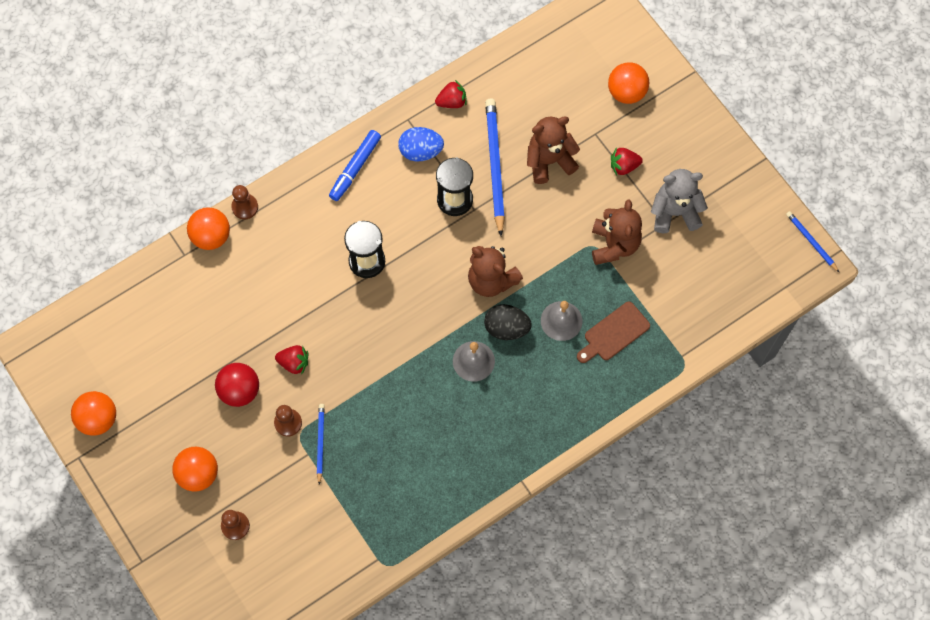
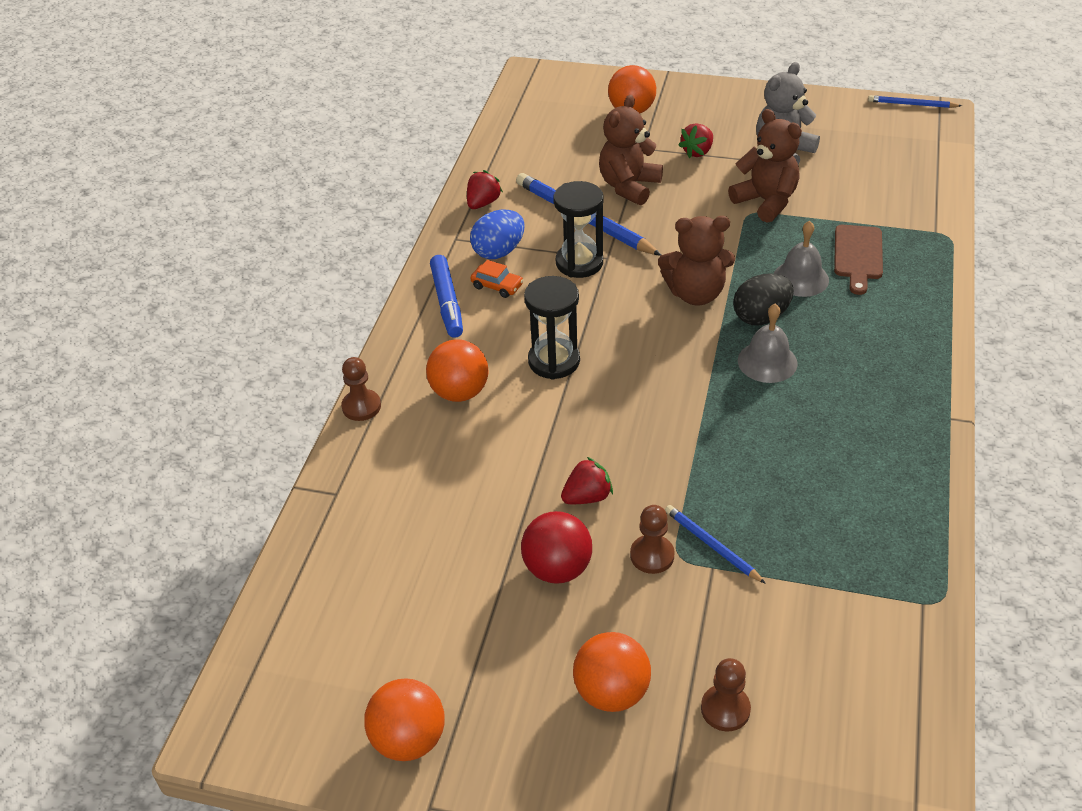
camera: 40 degrees left, 25 degrees down
orange ball [187,207,230,250] -> orange ball moved to [426,339,488,402]
none -> orange car [470,260,523,298]

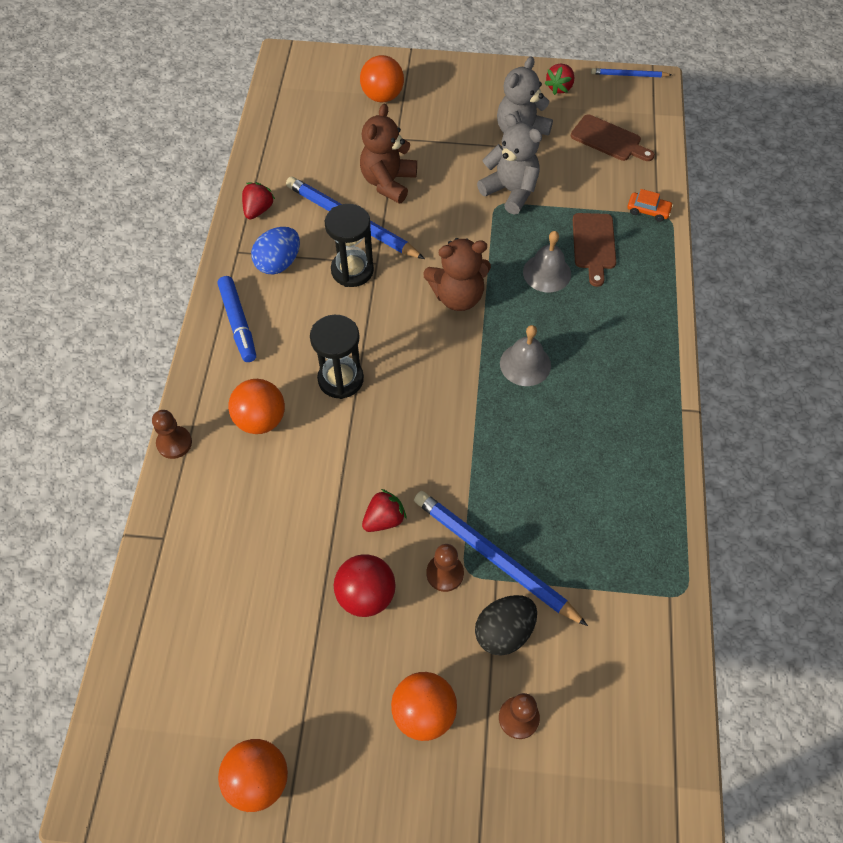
camera: 10 degrees left, 15 degrees up
orange car [470,260,523,298] -> orange car moved to [627,189,673,222]
blue pencil [665,505,766,584] -> blue pencil [414,491,588,626], size x1.92
red strawberry [679,123,713,158] -> red strawberry moved to [544,64,574,95]
brown teddy bear [728,109,802,223] -> grey teddy bear [477,114,542,214]
black egg [733,273,794,325] -> black egg moved to [475,595,537,656]
none -> brown cutting board [571,114,655,161]

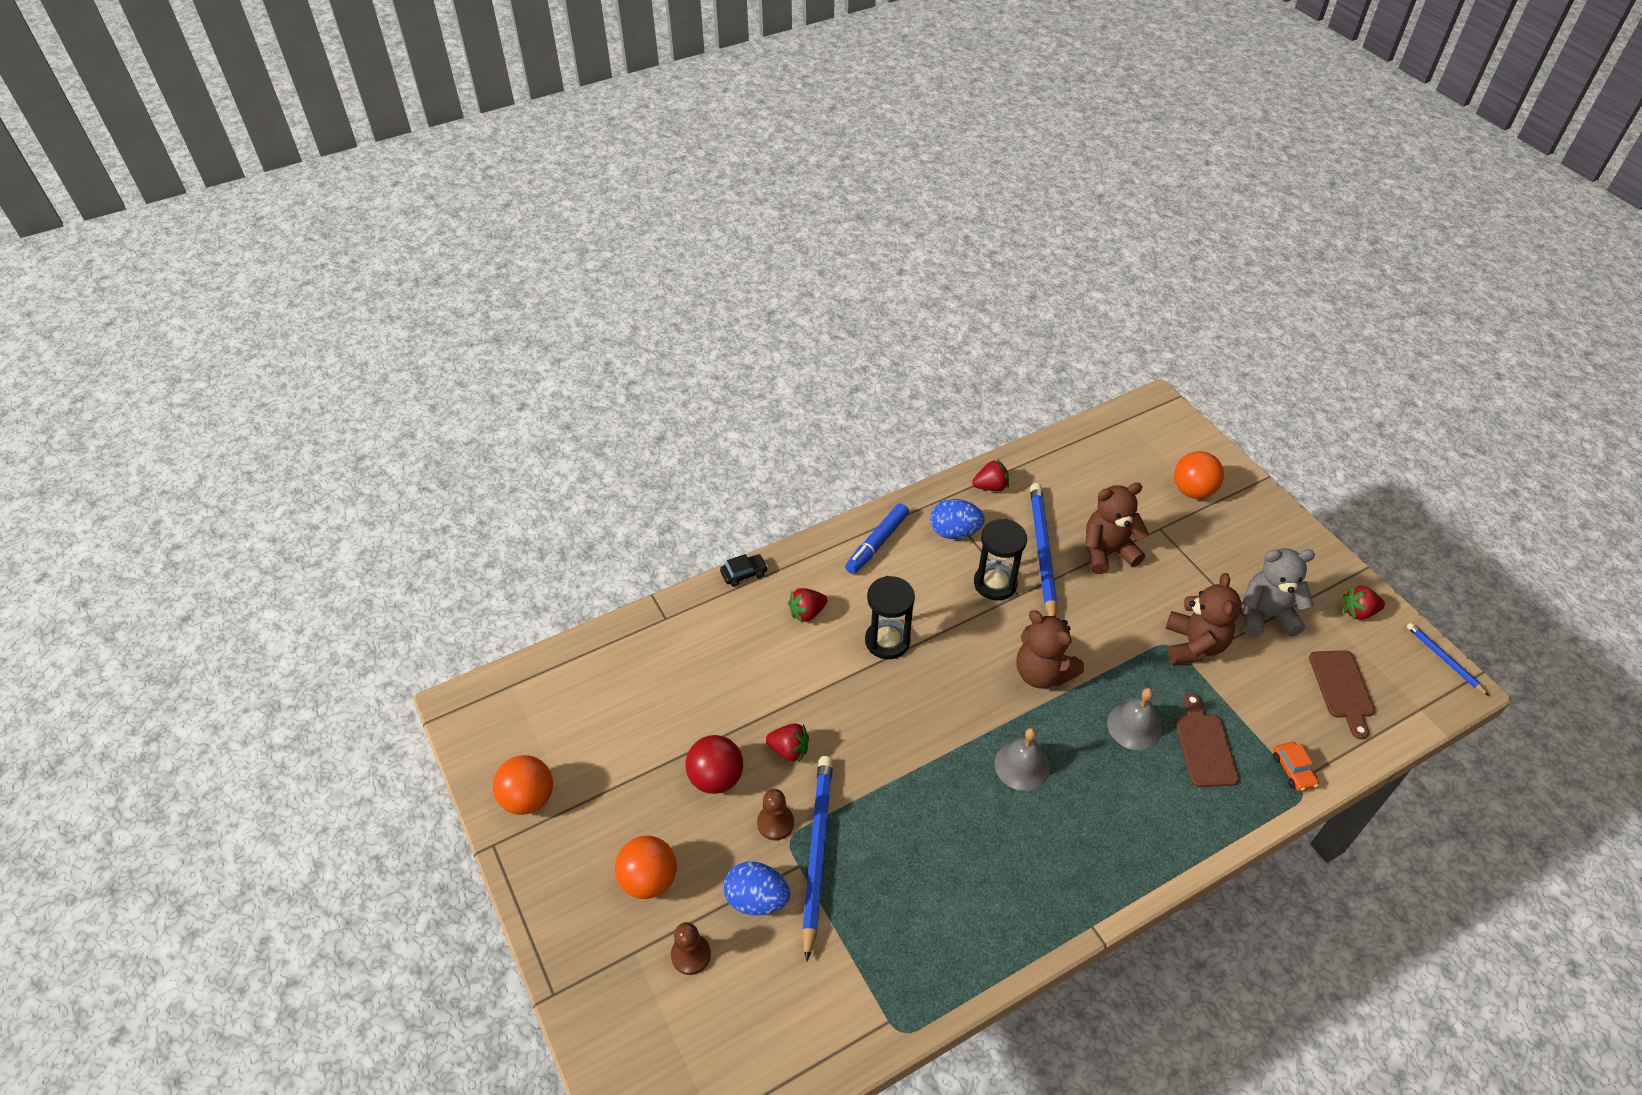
camera: 55 degrees right, 10 degrees down
brown pawn [152,410,192,459] -> black car [720,554,768,586]
orange ball [228,379,285,434] -> red strawberry [788,588,827,623]
black egg [475,595,537,656] -> blue egg [723,862,790,916]
grey teddy bear [477,114,542,214] -> brown teddy bear [1166,573,1242,665]
brown cutting board [573,213,616,287] -> brown cutting board turned 120 degrees clockwise [1175,693,1239,787]

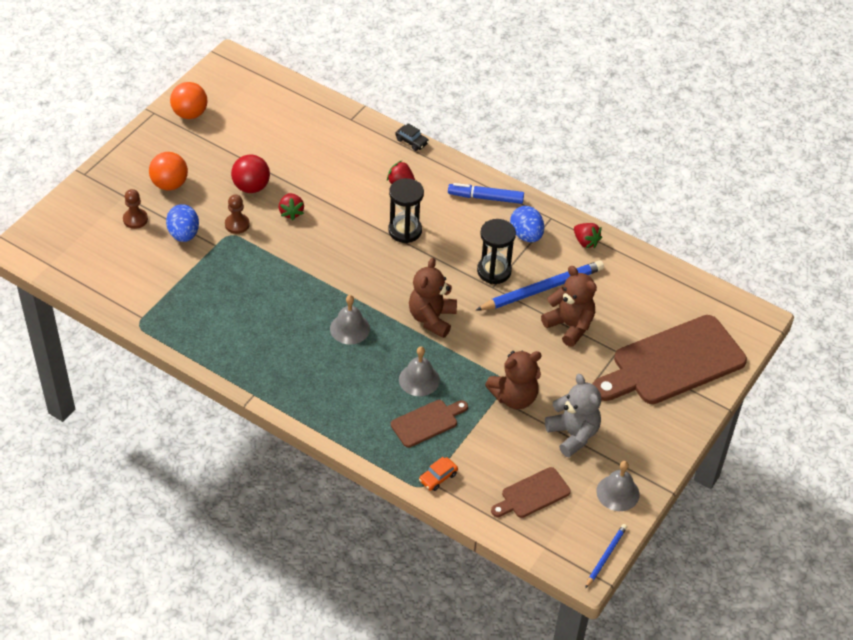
camera: 60 degrees right, 0 degrees up
blue pencil [802,756,833,961] -> none
orange ball [1174,451,1224,499] -> brown cutting board [593,315,747,404]
red strawberry [1343,585,1385,620] -> grey bell [596,461,639,511]

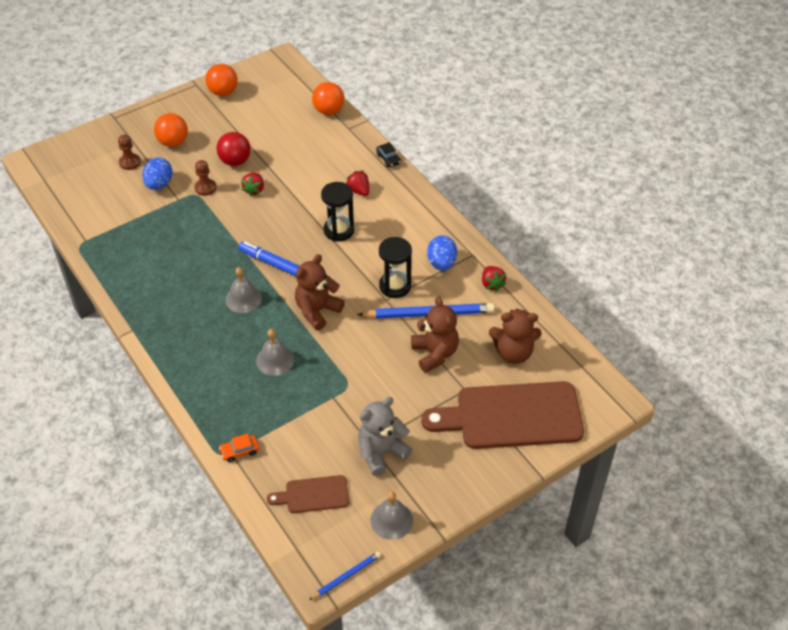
camera: 25 degrees right, 0 degrees up
brown cutting board [391,400,468,448] -> none
blue marker [448,183,524,204] -> blue marker moved to [239,241,300,276]
brown teddy bear [485,350,542,409] -> brown teddy bear moved to [489,309,542,364]
grey teddy bear [545,374,601,457] -> grey teddy bear turned 120 degrees counterclockwise [358,397,412,476]
none -> orange ball [312,82,344,115]

